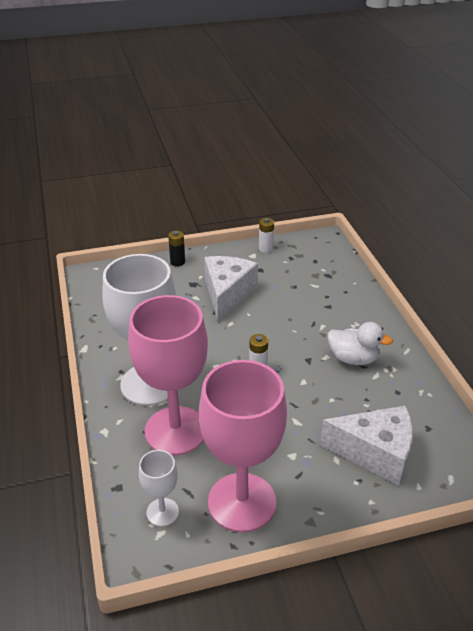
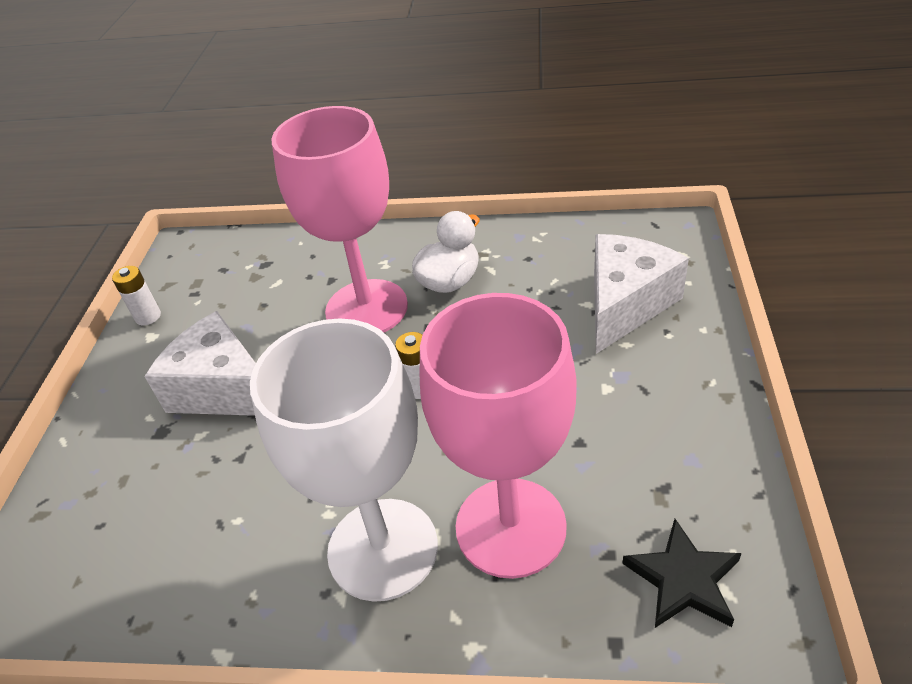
camera: 65 degrees left, 5 degrees up
white goblet [139,450,179,527] -> black star [622,519,742,628]
black battery [168,231,185,266] -> none
pink goblet [199,360,287,533] -> pink goblet moved to [271,106,408,332]

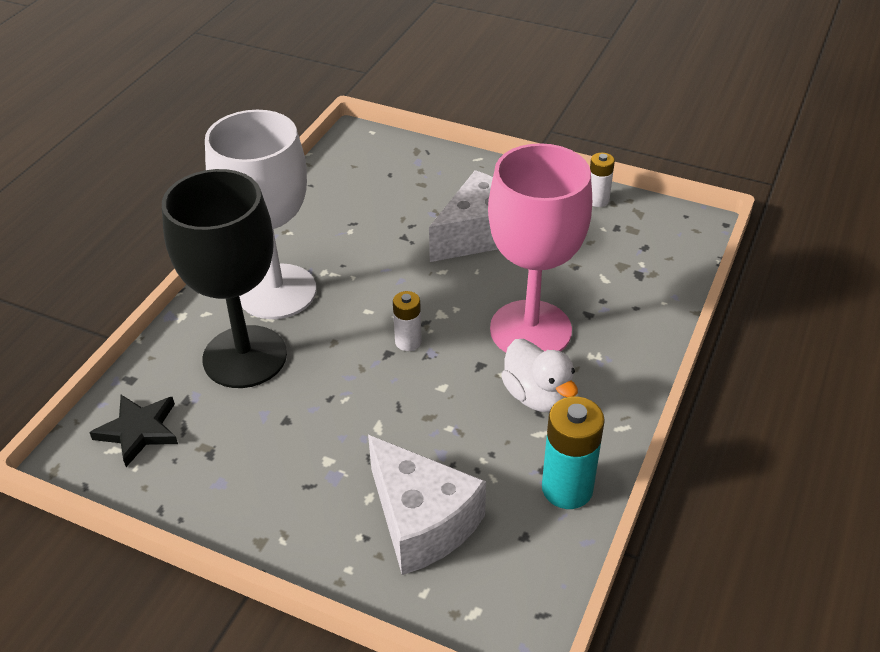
camera: 105 degrees right, 0 degrees up
pink goblet [419,293,576,579] -> black goblet [162,169,287,388]
none -> turquoise battery [542,397,605,509]

